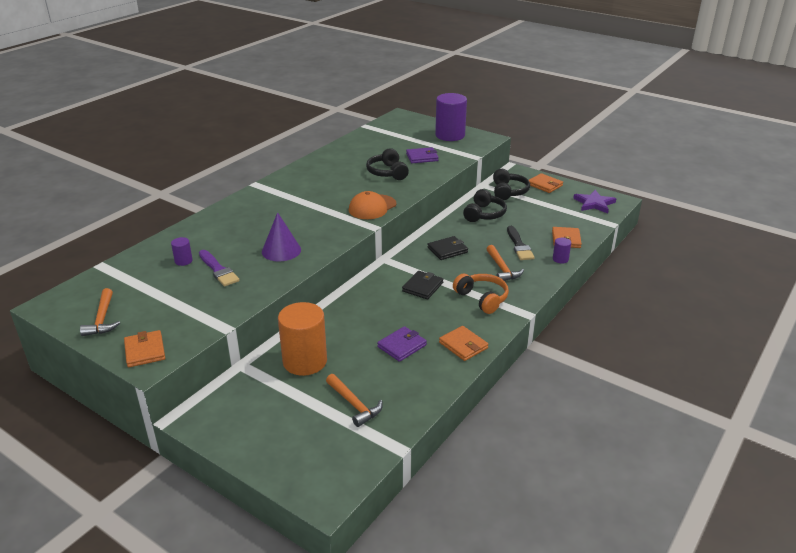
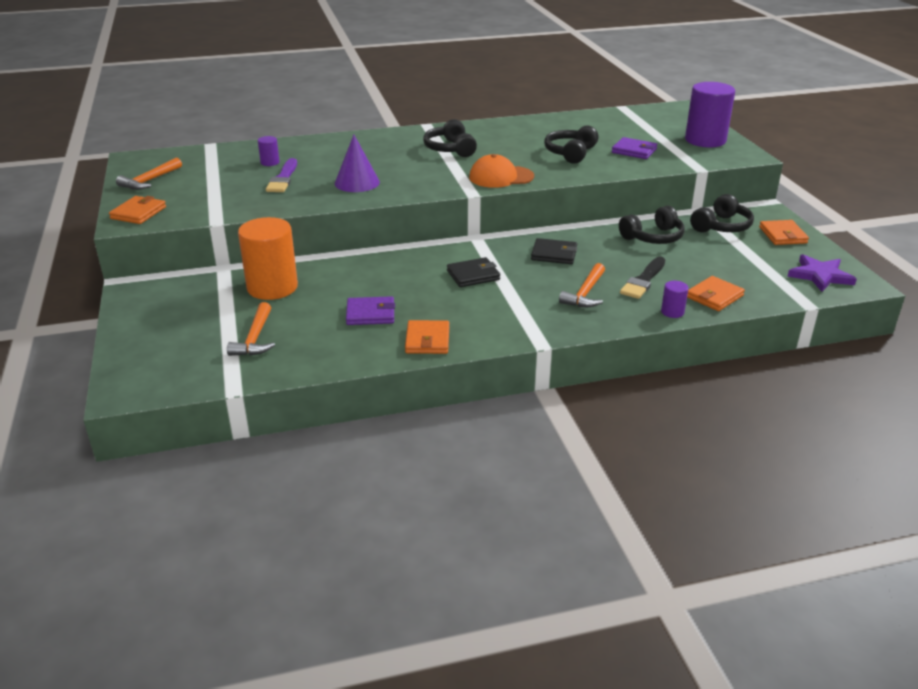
camera: 40 degrees right, 0 degrees up
orange headphones [453,274,509,314] -> none
none -> black headphones [423,119,477,157]

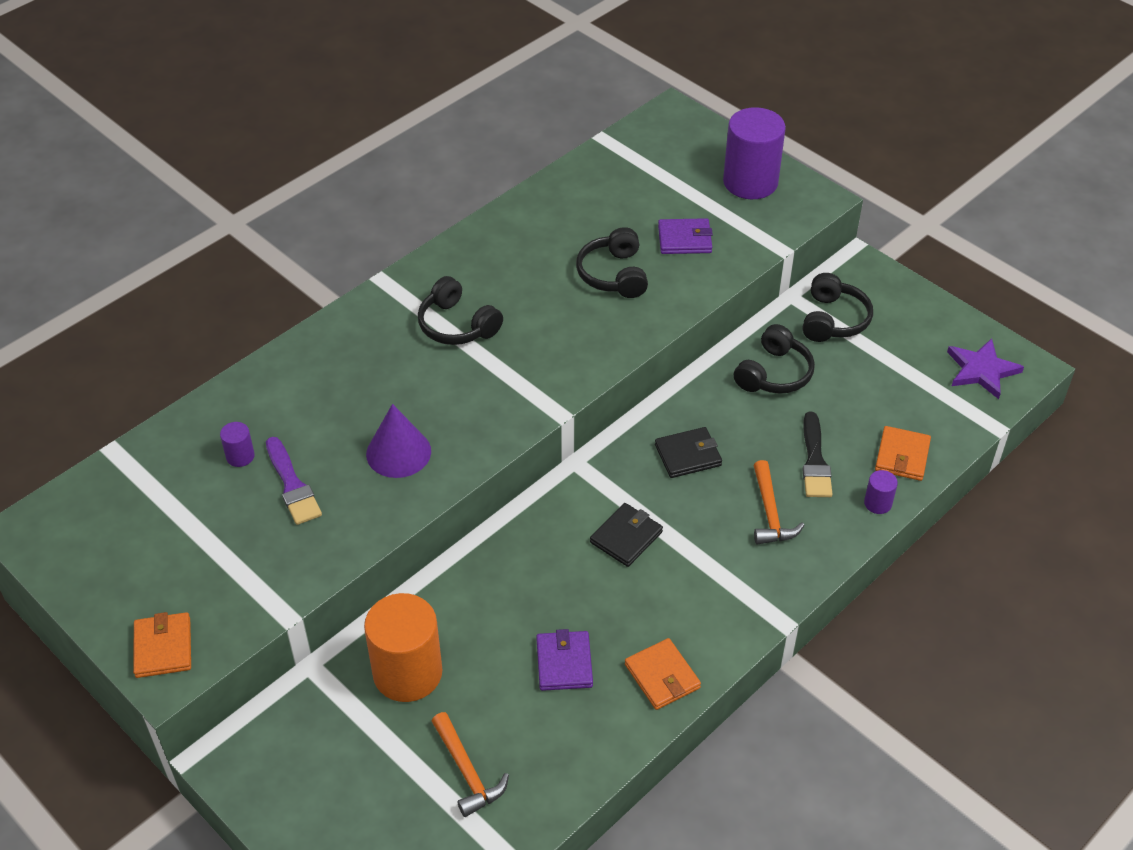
camera: 30 degrees left, 15 degrees up
orange hammer [116,157,182,190] -> none
purple wallet [346,296,395,325] -> purple wallet turned 60 degrees counterclockwise [536,629,593,691]
orange cap [469,154,534,188] -> none
orange wallet [759,220,809,245] -> none

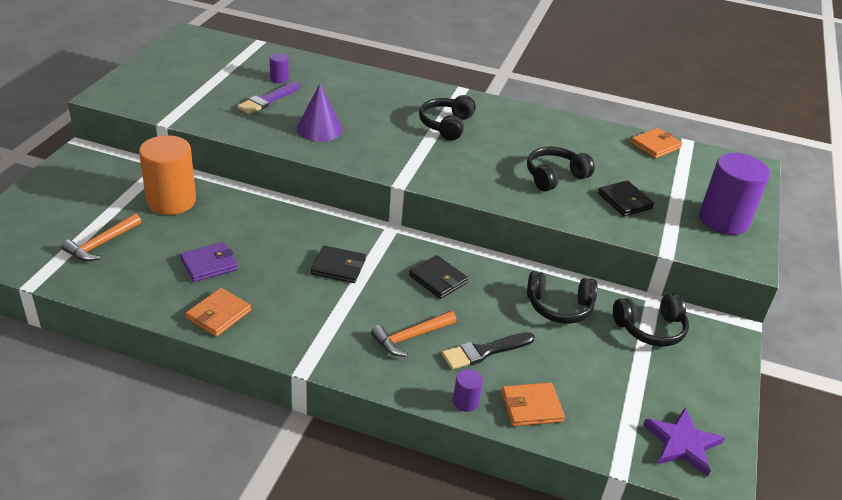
camera: 60 degrees right, 10 degrees down
orange wallet [133,612,191,678] -> orange wallet moved to [631,128,682,158]
purple wallet [658,218,713,254] -> black wallet [598,180,654,217]

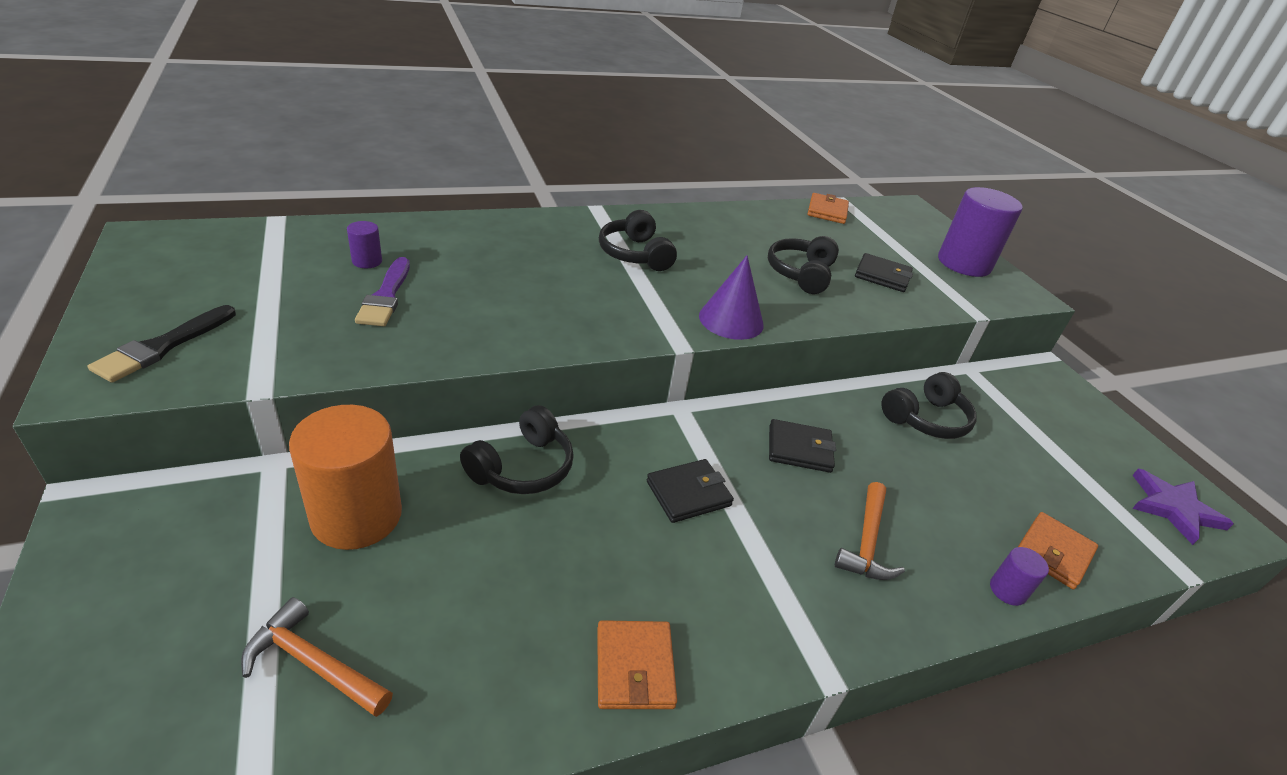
camera: 40 degrees left, 0 degrees up
orange hammer [61,213,141,261] -> orange hammer turned 120 degrees clockwise [241,597,393,717]
purple wallet [180,242,238,282] -> none
purple cone [297,84,342,142] -> purple cone moved to [699,256,764,340]
black brush [442,332,535,370] -> black brush moved to [88,305,236,383]
black headphones [613,293,689,346] -> black headphones moved to [460,405,574,494]

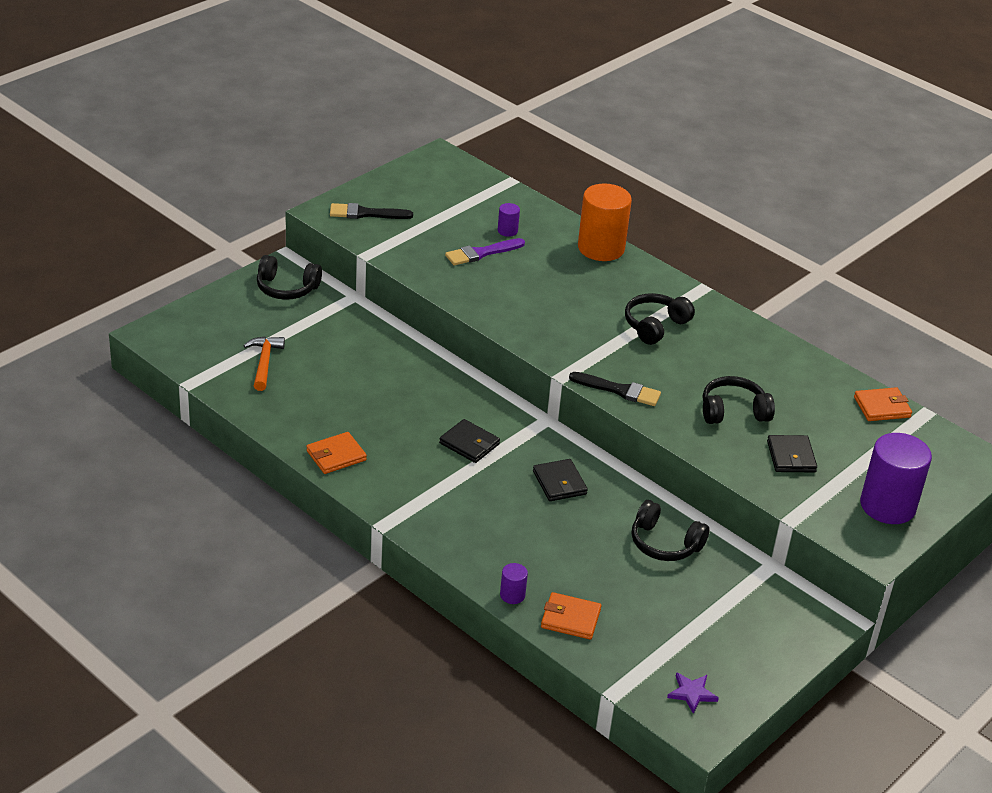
camera: 65 degrees right, 0 degrees up
orange cylinder [289,405,402,550] -> orange cylinder moved to [578,183,632,261]
black headphones [460,405,574,494] -> black headphones moved to [257,255,322,300]
purple cone [699,256,764,340] -> black brush [569,372,661,406]
orange hammer [835,482,905,580] -> none
purple star [1132,469,1234,545] -> purple star [667,672,719,714], size x0.65

